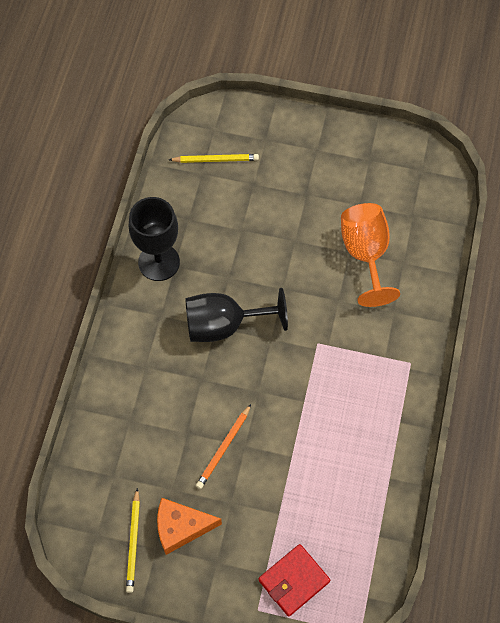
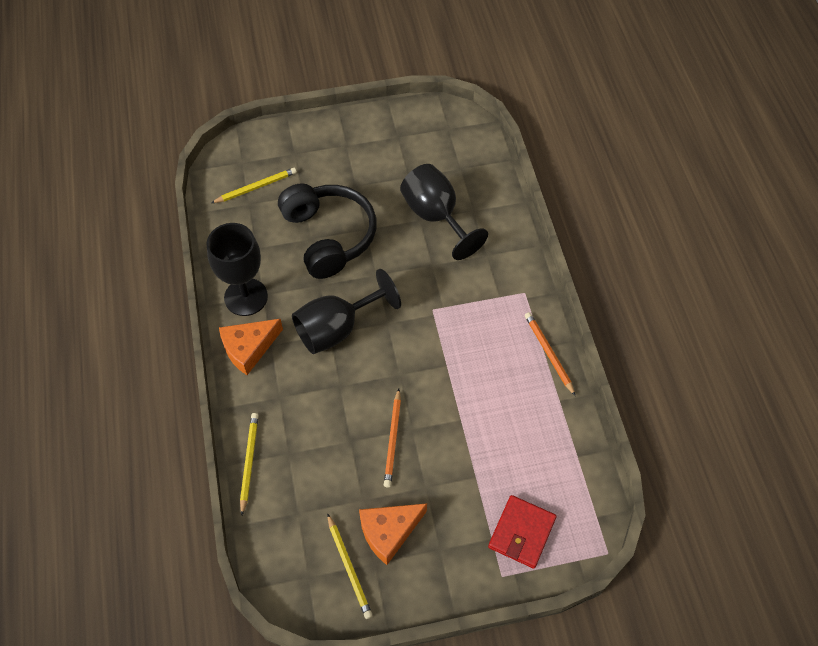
camera: 25 degrees left, 5 degrees down
orange goblet [341,203,400,307] -> black goblet [400,164,488,260]
none -> orange cheese [219,319,283,375]
none -> yellow pencil [240,413,259,515]
none -> black headphones [278,183,376,279]
none -> orange pencil [525,312,575,396]

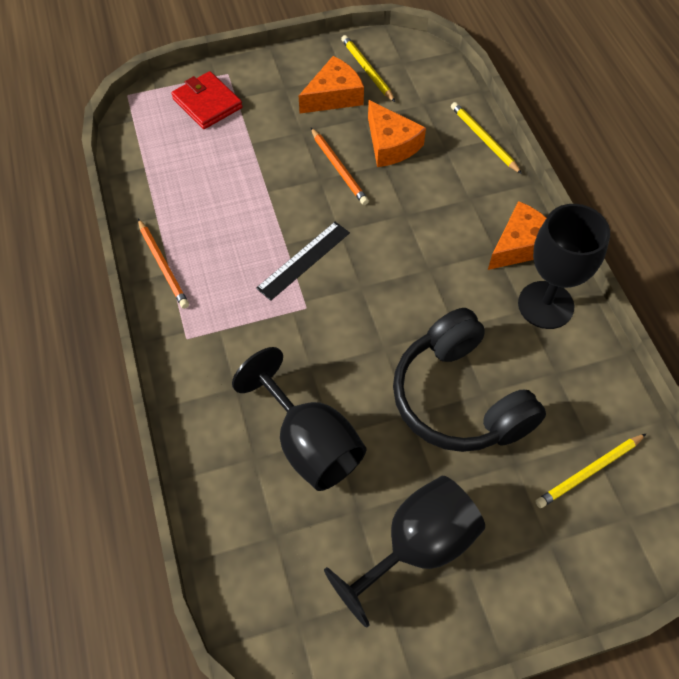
camera: 175 degrees right, 0 degrees up
yellow pencil [240,413,259,515] -> yellow pencil turned 150 degrees clockwise [451,102,522,174]
black goblet [292,269,401,354] -> black goblet moved to [324,476,485,627]
orange pencil [384,389,401,487] -> orange pencil turned 150 degrees clockwise [311,128,369,205]
red wallet [488,495,556,569] -> red wallet turned 60 degrees counterclockwise [171,71,243,129]
none -> black ruler [256,222,350,301]
none -> orange cheese [368,100,426,167]

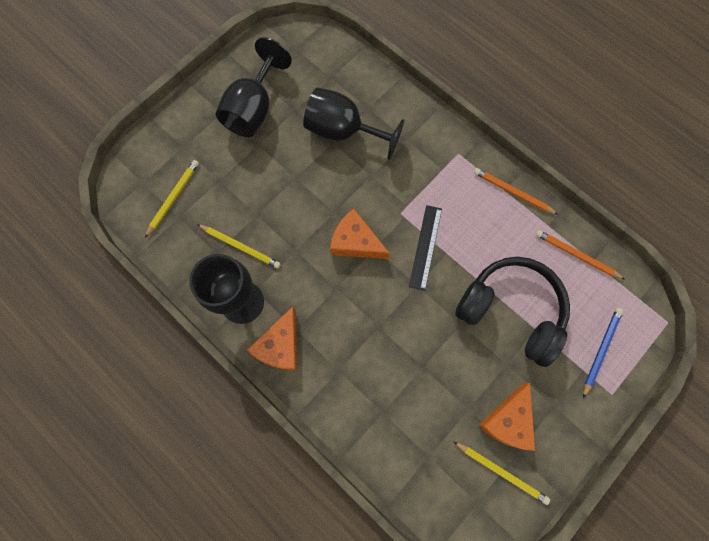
camera: 150 degrees right, 15 degrees up
red wallet [171,71,243,129] -> blue pencil [583,307,623,398]
orange pencil [311,128,369,205] -> orange pencil moved to [536,230,625,280]
orange cheese [368,100,426,167] -> orange cheese moved to [330,208,390,259]
black headphones [393,308,546,452] -> black headphones moved to [455,257,570,367]
yellow pencil [451,102,522,174] -> yellow pencil moved to [197,224,281,268]

